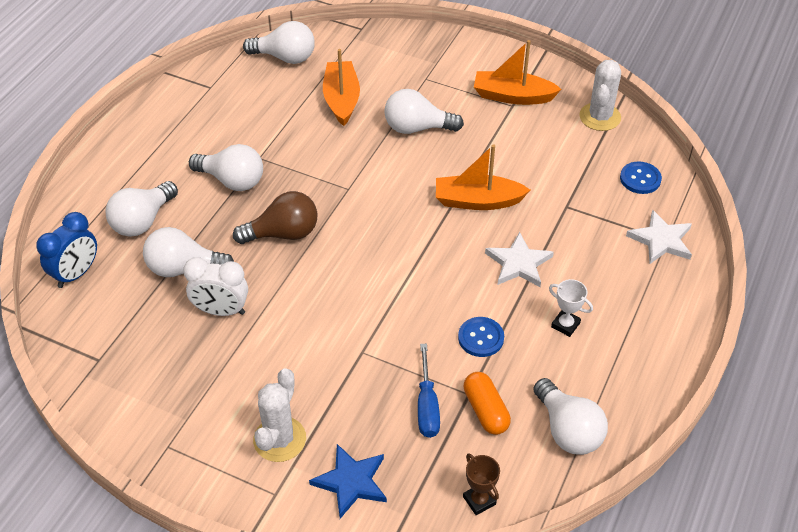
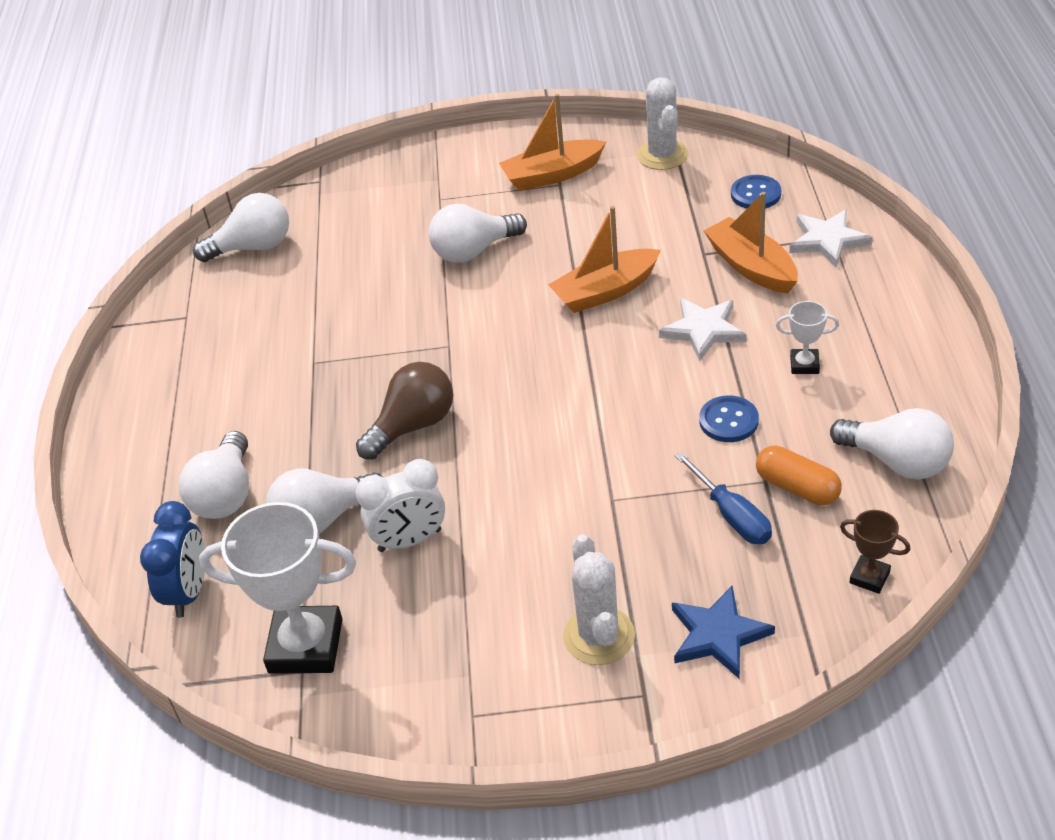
camera: 25 degrees left, 5 degrees down
white light bulb [189,144,263,191] -> none
orange boat [323,49,360,126] -> orange boat moved to [704,192,798,294]
none -> white trophy [199,502,356,674]

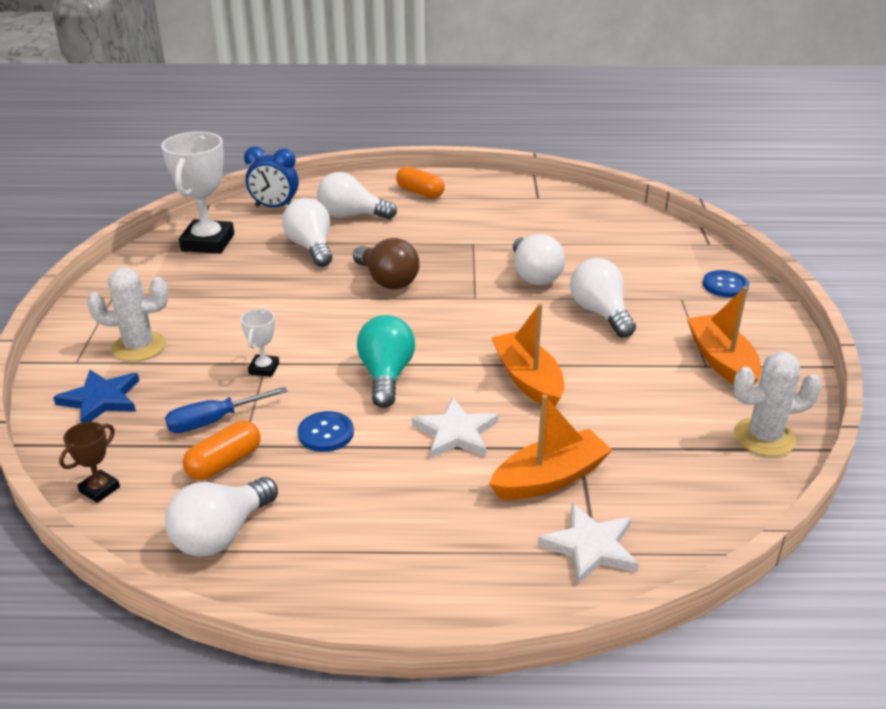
camera: 90 degrees right, 10 degrees down
white light bulb [193,193,289,262] -> white light bulb moved to [513,234,565,285]
white clock [356,459,445,552] -> none
blue button [731,175,781,209] -> blue button moved to [703,270,749,298]
white trophy [776,301,839,374] -> white trophy moved to [240,309,279,377]
none -> turquoise light bulb [357,315,415,408]
none -> orange capsule [396,166,445,198]

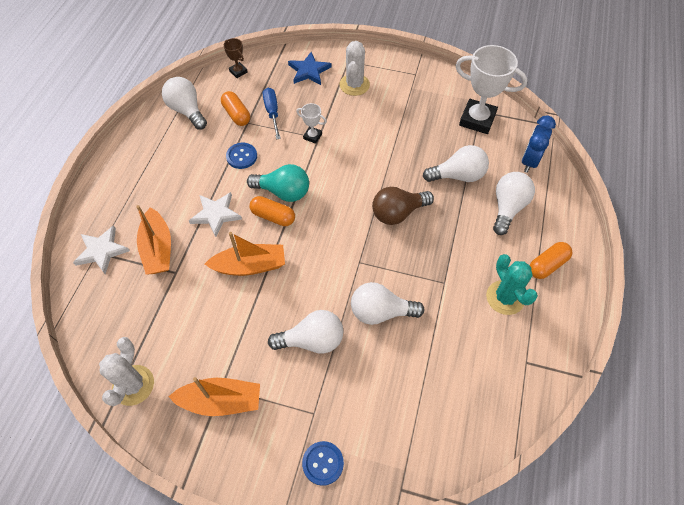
camera: 105 degrees right, 25 degrees up
none -> orange capsule [249,196,295,226]
none -> turquoise cactus [486,254,538,315]

